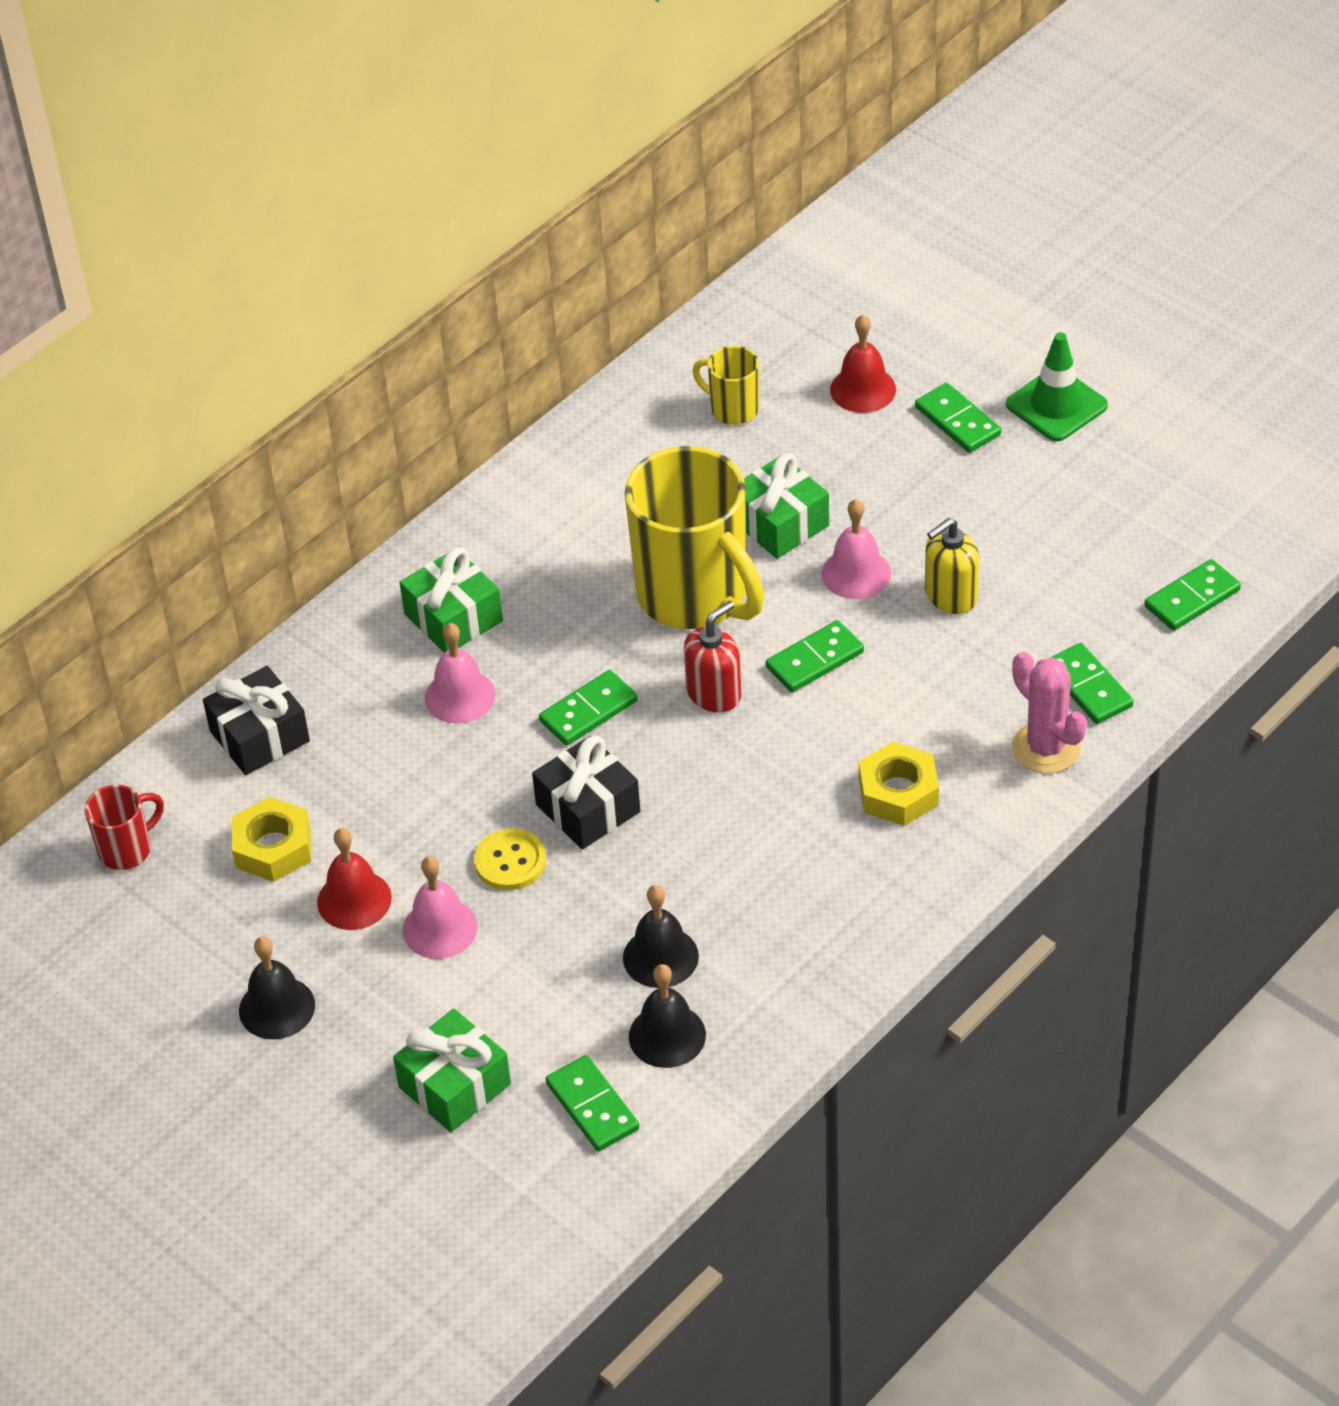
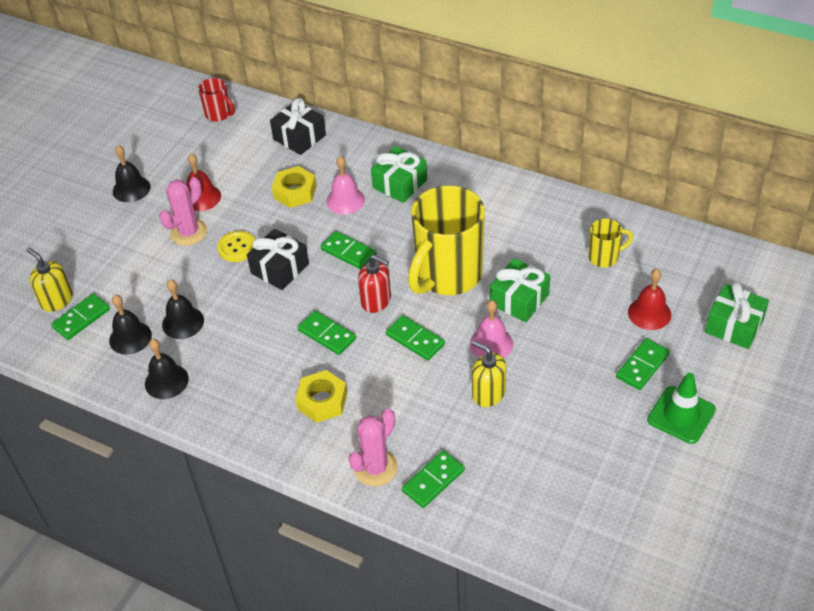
camera: 75 degrees right, 0 degrees up
yellow nut [232,797,311,882] -> yellow nut moved to [272,166,317,208]
green gift [393,1008,511,1132] -> green gift moved to [705,282,769,349]
pink bell [403,856,478,959] -> pink cactus [159,177,207,246]
yellow mug [692,346,759,425] -> yellow mug turned 60 degrees clockwise [588,219,633,267]
green domino [1144,559,1241,631] -> green domino moved to [298,311,356,355]
none -> yellow soap dispenser [26,248,73,312]
none -> black bell [145,339,189,399]

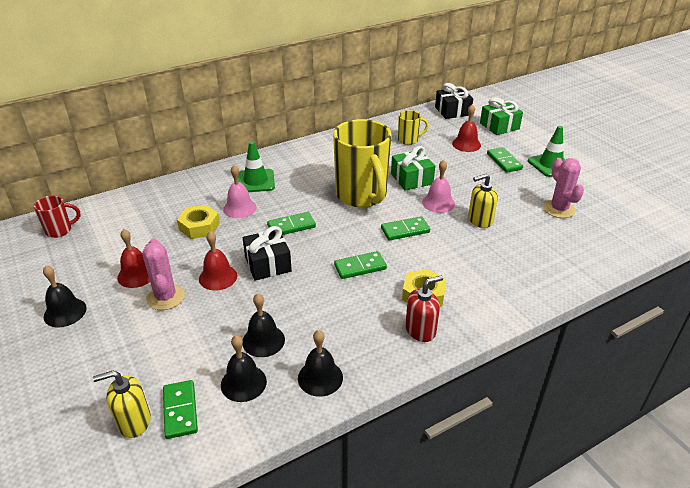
camera: 60 degrees left, 10 degrees down
yellow button [217,231,255,262] -> red bell [199,231,237,290]
black gift [270,98,326,155] -> black gift moved to [435,83,473,119]
pink cactus [348,409,398,486] -> pink cactus moved to [543,158,584,218]
red soap dispenser [358,255,391,313] -> red soap dispenser moved to [405,276,443,342]
green gift [371,146,427,203] -> green traffic cone [238,141,275,192]
green domino [402,450,465,508] -> none
yellow mug [588,219,633,267] -> yellow mug turned 60 degrees clockwise [398,110,429,145]

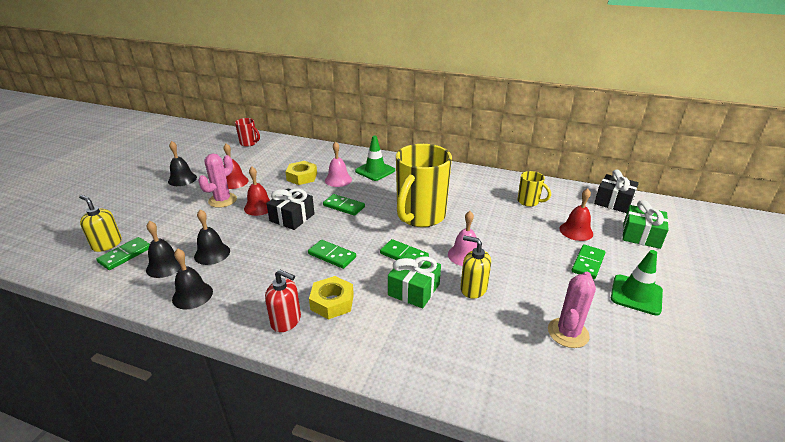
camera: 50 degrees right, 5 degrees down
green gift [391,146,435,191] -> green gift moved to [388,253,441,308]

